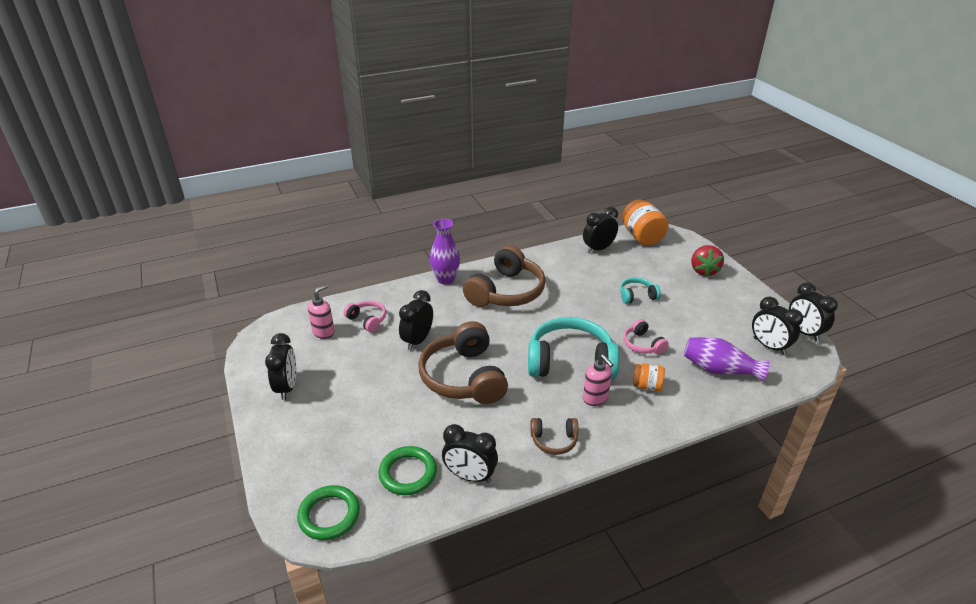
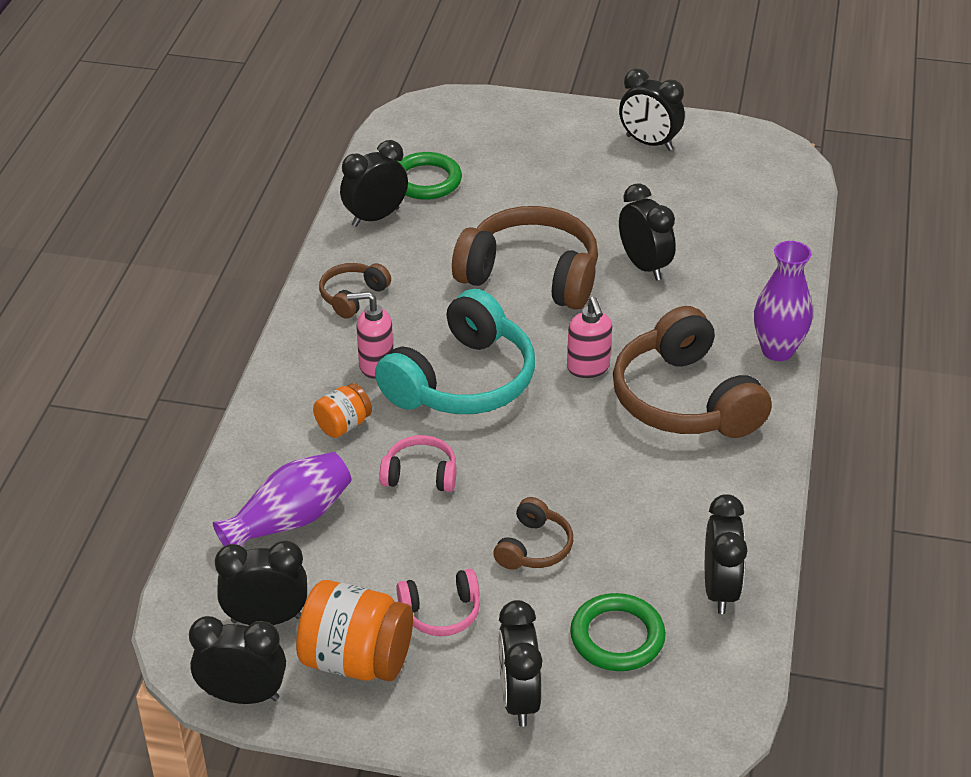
camera: 125 degrees right, 5 degrees up
green ring [297,485,360,540] -> green ring moved to [570,593,666,671]
pink soap dispenser [308,284,335,339] -> pink soap dispenser moved to [567,297,612,378]
pink headphones [343,301,386,332] -> pink headphones moved to [396,569,480,636]
turquoise headphones [620,277,661,304] -> brown headphones [493,497,573,570]
orange jar [622,200,669,246] -> orange jar moved to [296,580,413,681]
red strawberry [691,245,724,277] -> black clock [498,600,542,727]

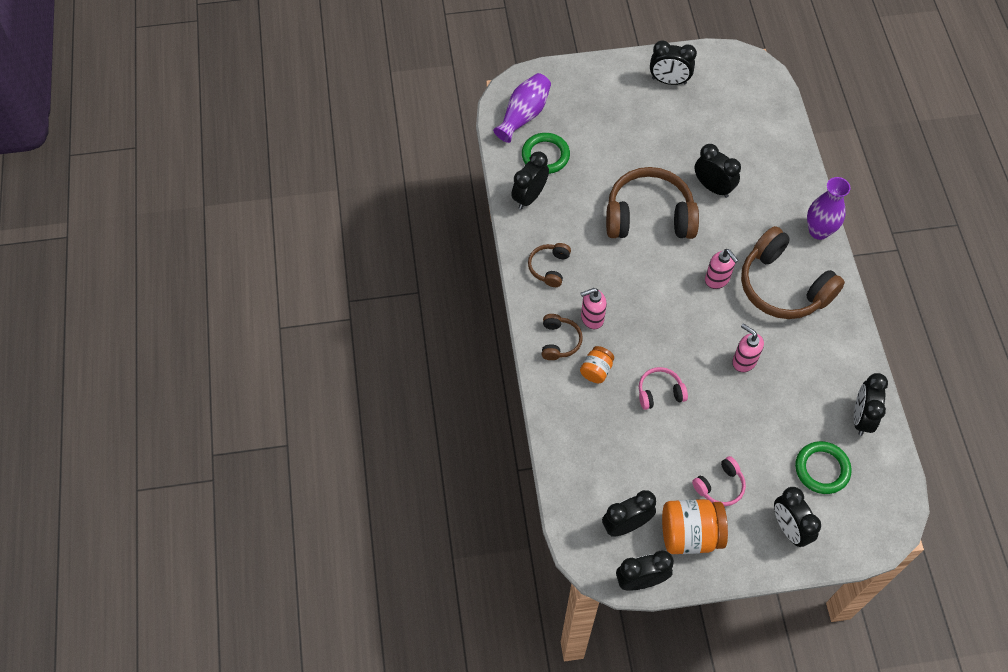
camera: 20 degrees left, 20 degrees up
purple vase [213,452,352,546] -> purple vase moved to [493,73,551,143]
turquoise headphones [375,289,535,414] -> none
brown headphones [493,497,573,570] -> brown headphones moved to [542,314,583,360]
black clock [705,494,748,614] -> black clock turned 150 degrees counterclockwise [854,373,888,436]
none -> pink soap dispenser [732,323,764,372]

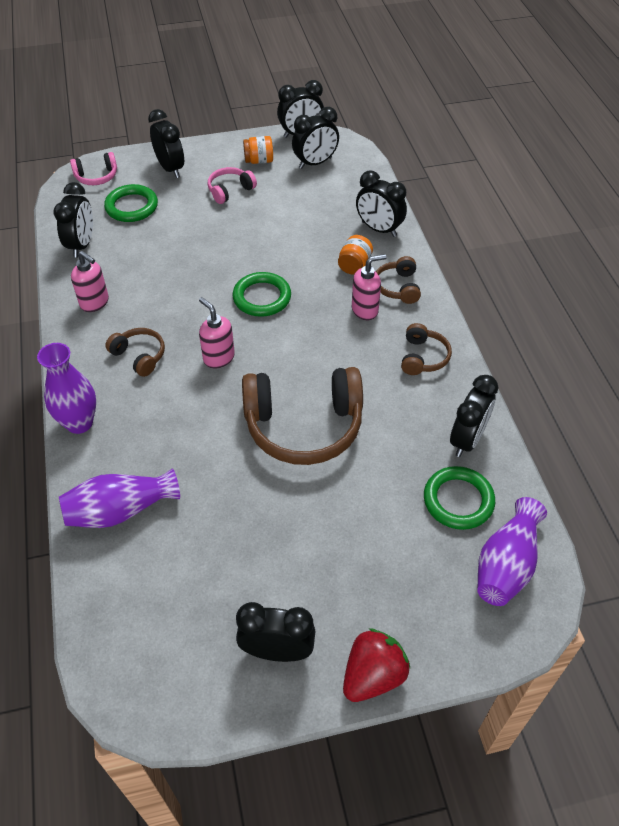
camera: 175 degrees right, 10 degrees down
pink headphones [639,367,688,410] -> pink headphones moved to [70,152,117,185]
orange jar [662,499,728,554] -> orange jar [243,136,273,164], size x0.55
black clock [694,144,741,198] -> black clock moved to [356,170,407,237]
pink soap dispenser [732,323,764,372] -> pink soap dispenser moved to [71,251,109,312]
brown headphones [741,226,845,319] -> brown headphones [105,328,165,377], size x0.48
none -> purple vase [59,468,180,528]
none -> green ring [233,272,291,317]
none -> red strawberry [343,628,411,702]

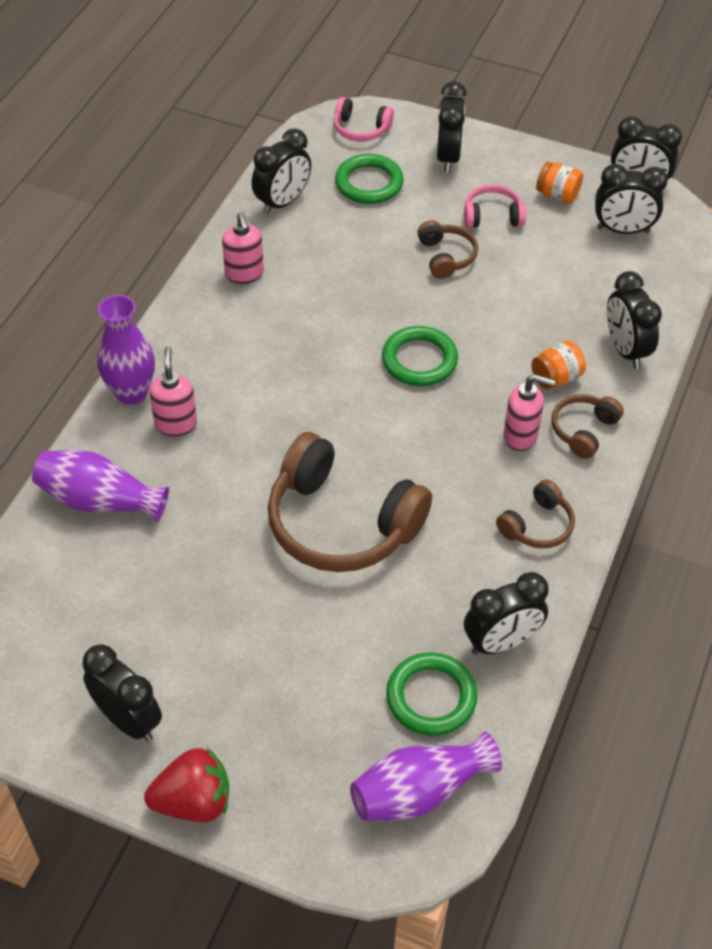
camera: 35 degrees right, 0 degrees up
brown headphones [105,328,165,377] -> brown headphones moved to [417,220,478,279]
pink soap dispenser [199,297,235,368] -> pink soap dispenser moved to [149,346,197,436]

